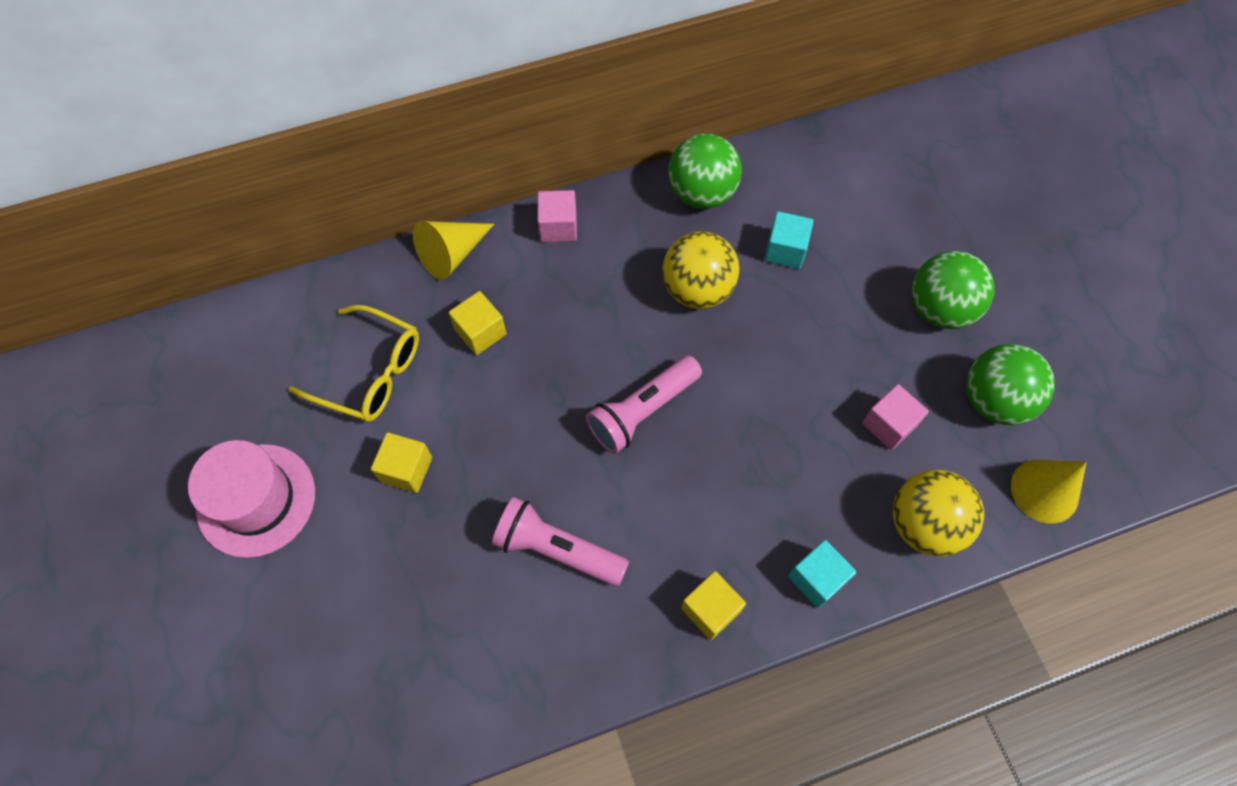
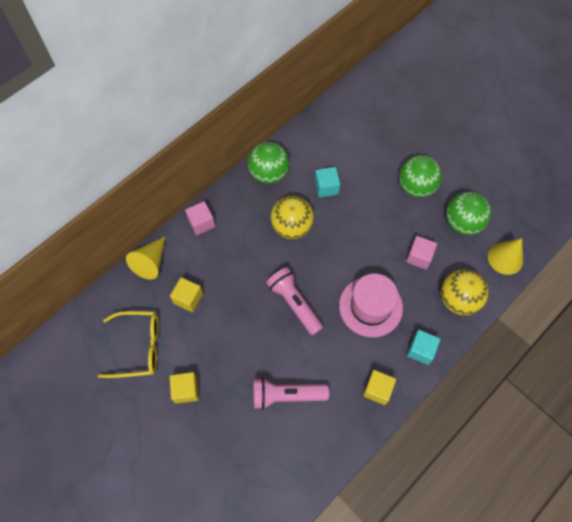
camera: 25 degrees left, 0 degrees up
pink hat [188,440,315,558] -> pink hat moved to [339,273,403,337]
pink flashlight [586,356,702,454] -> pink flashlight turned 120 degrees clockwise [266,267,323,336]

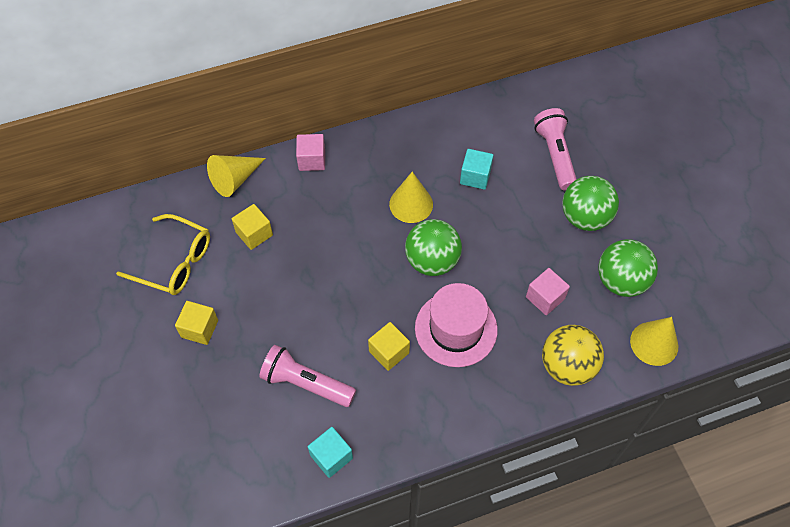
camera: 25 degrees right, 5 degrees down
green ball [248,142,289,184] -> green ball moved to [405,219,462,276]
pink flashlight [266,267,323,336] -> pink flashlight moved to [534,108,576,190]
yellow ball [270,196,314,239] -> yellow cone [389,172,433,223]
yellow cube [363,370,396,405] -> yellow cube moved to [368,322,410,371]
turquoise cube [407,330,441,365] -> turquoise cube moved to [308,427,353,478]

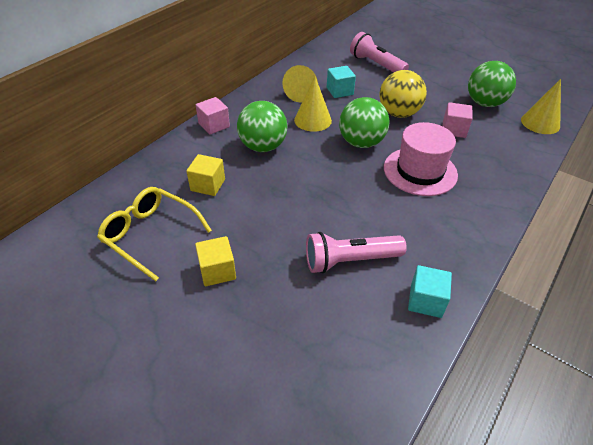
camera: 35 degrees left, 15 degrees down
yellow glasses [116,214,210,295] -> yellow glasses turned 135 degrees counterclockwise [97,187,212,281]
yellow cone [207,155,266,197] -> yellow cone moved to [282,65,318,103]
yellow cube [368,322,410,371] -> none
yellow ball [542,325,604,386] -> yellow ball moved to [379,70,427,118]
green ball [562,176,619,231] -> green ball moved to [237,101,288,152]

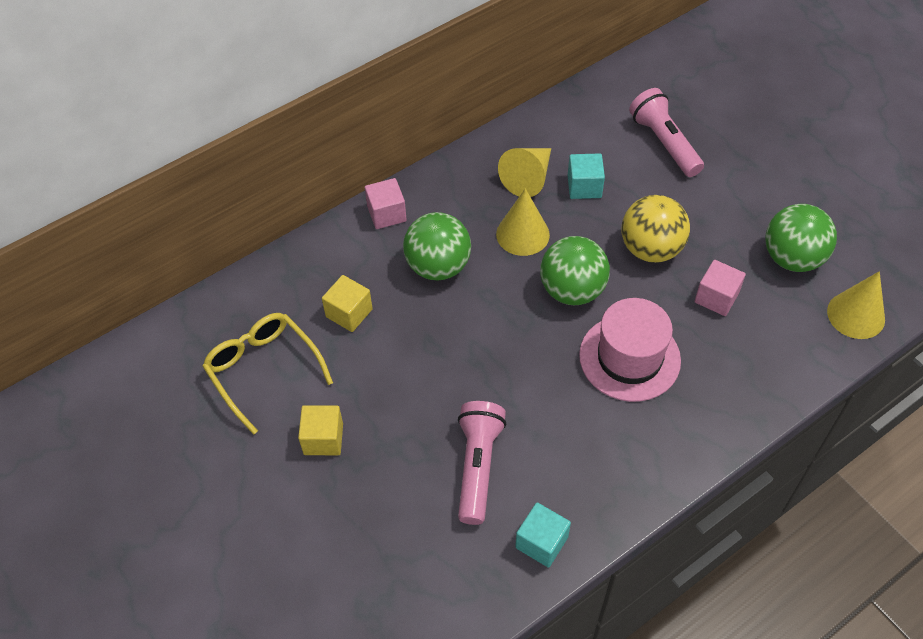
camera: 20 degrees right, 10 degrees up
pink flashlight [306,232,407,273] -> pink flashlight turned 90 degrees clockwise [458,401,506,525]

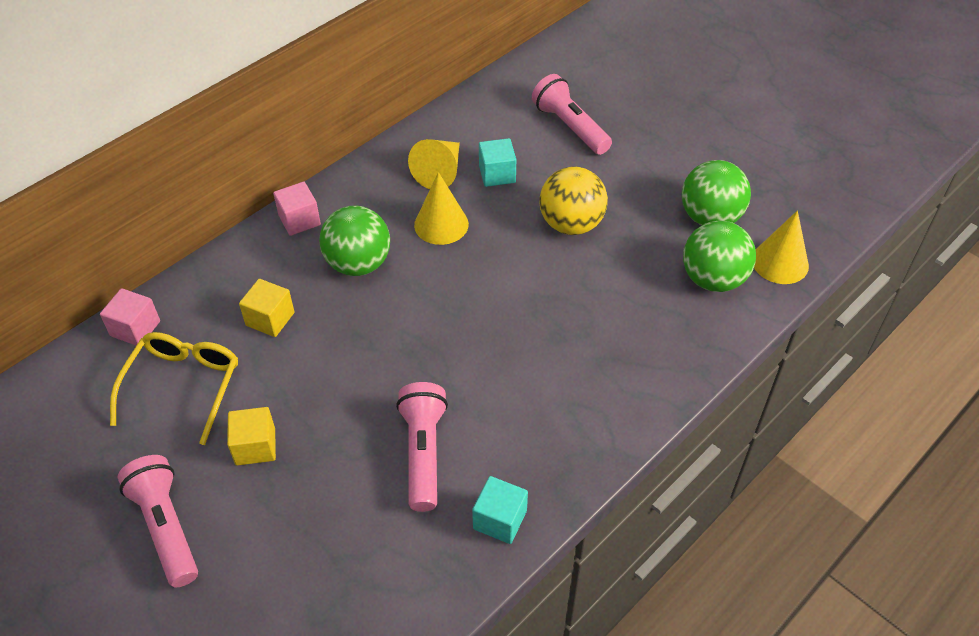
camera: 10 degrees left, 5 degrees down
yellow glasses [202,313,333,435] -> yellow glasses turned 60 degrees clockwise [110,332,238,445]
green ball [540,236,610,305] -> green ball moved to [683,221,756,292]
pink hat [579,298,681,402] -> none
pink cube [695,260,746,316] -> pink cube moved to [100,288,160,345]
none -> pink flashlight [117,455,198,588]

